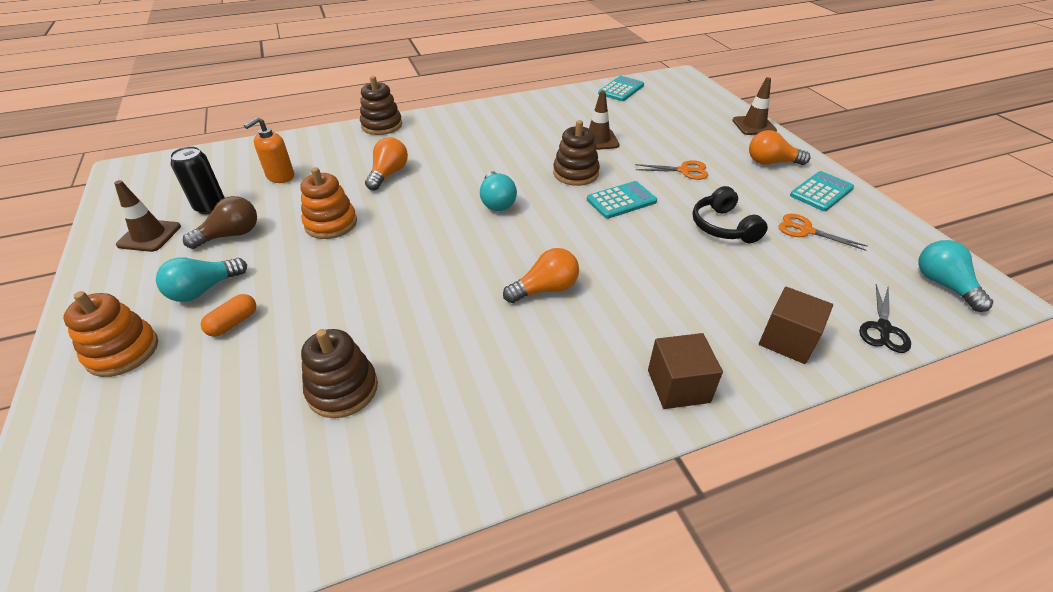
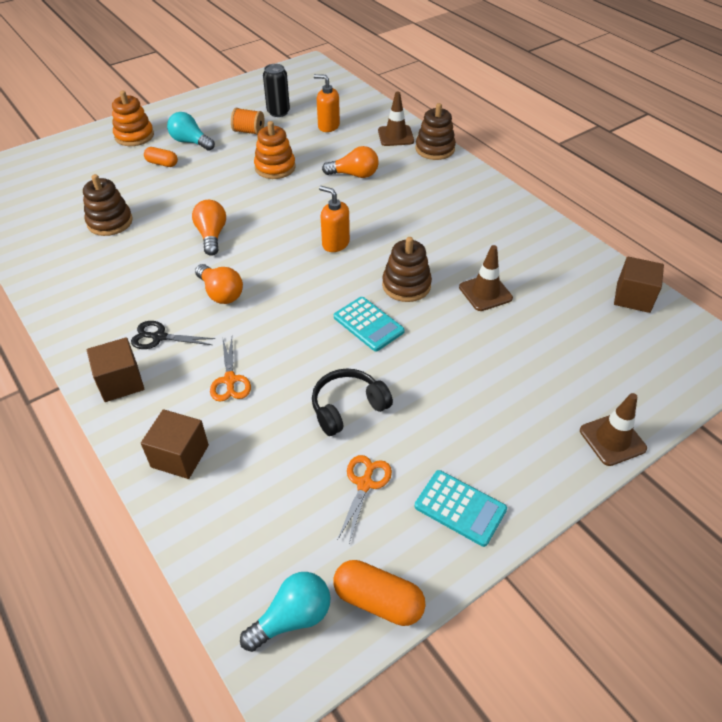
camera: 75 degrees right, 5 degrees up
brown traffic cone [114,180,181,252] -> brown traffic cone moved to [378,92,414,146]
brown light bulb [183,196,257,249] -> orange spool [231,108,265,135]
turquoise light bulb [480,171,517,211] -> orange soap dispenser [319,186,350,252]
turquoise calculator [598,76,644,101] -> brown cube [614,256,664,313]
orange scissors [635,160,708,180] -> orange scissors moved to [210,337,251,402]
orange light bulb [749,130,811,165] -> orange light bulb moved to [192,200,226,256]
black scissors [859,284,911,353] -> black scissors moved to [131,321,215,349]
none -> orange capsule [333,560,426,626]

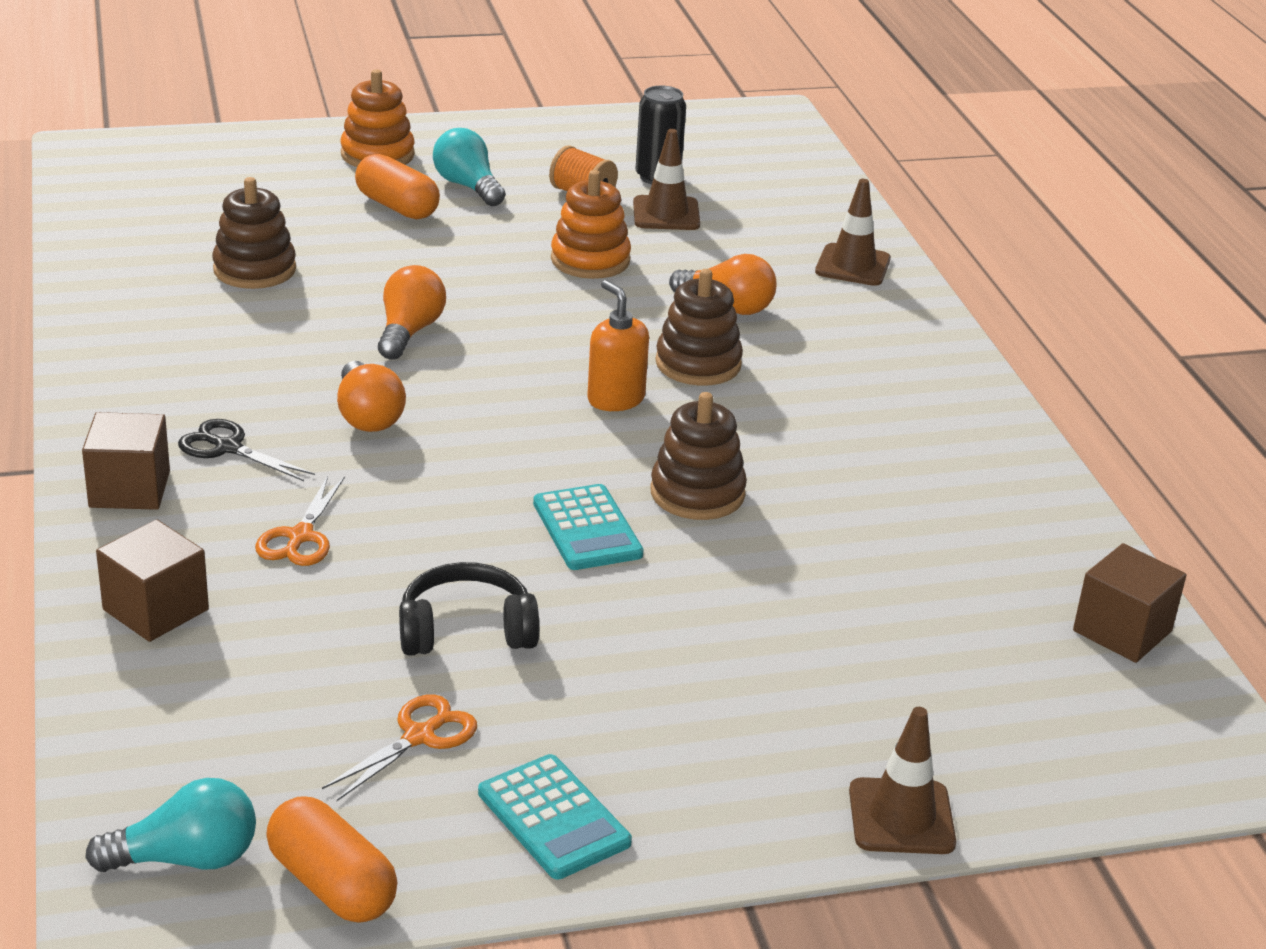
camera: 20 degrees right, 15 degrees down
orange capsule [144,147,178,167] -> orange capsule [355,154,440,219], size x1.52
orange soap dispenser [314,74,340,132] -> none
brown stacking toy [415,103,456,160] -> brown stacking toy moved to [655,269,743,386]
brown traffic cone [459,245,513,311] -> brown traffic cone moved to [633,129,700,230]

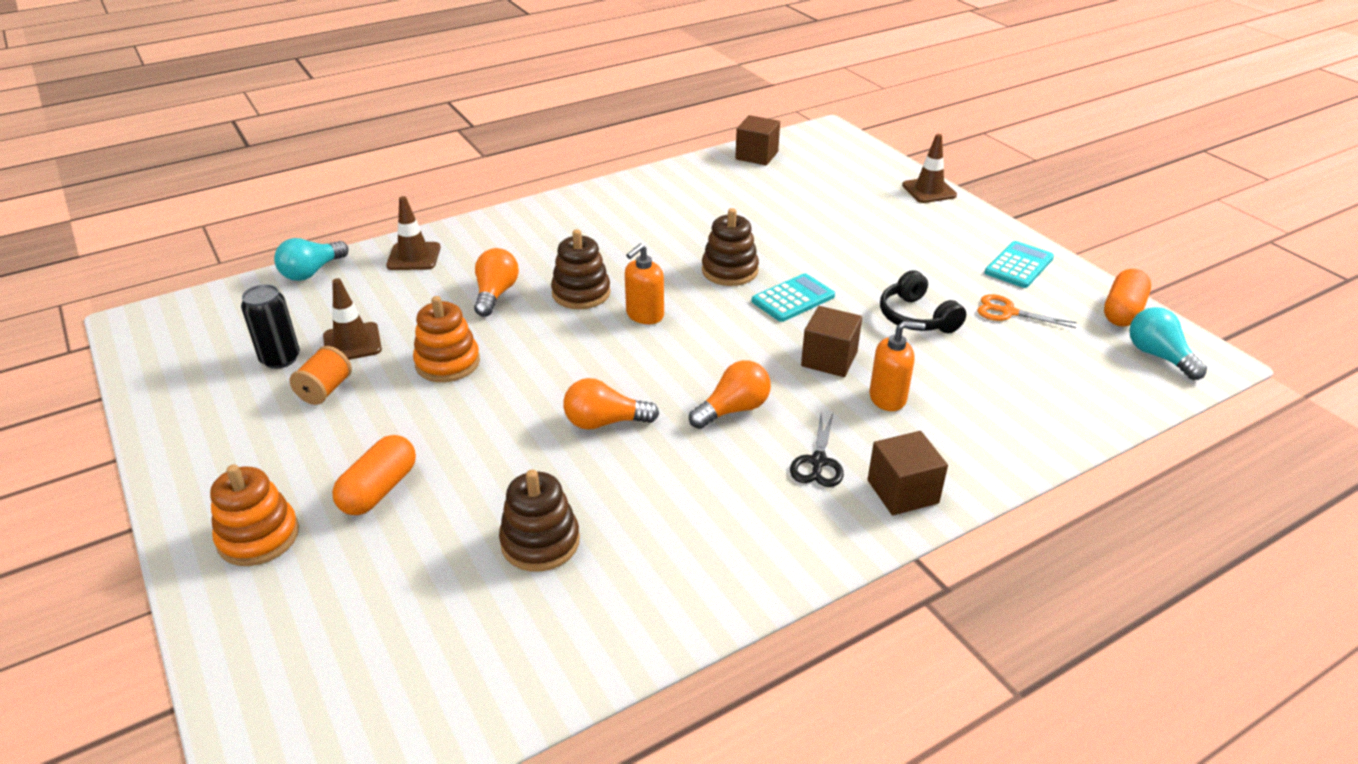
camera: 105 degrees left, 5 degrees up
brown cube [96,519,209,642] -> brown cube moved to [801,306,862,377]
orange scissors [255,476,345,566] -> orange soap dispenser [869,321,926,411]
turquoise light bulb [433,128,505,206] -> turquoise light bulb moved to [274,238,348,281]

